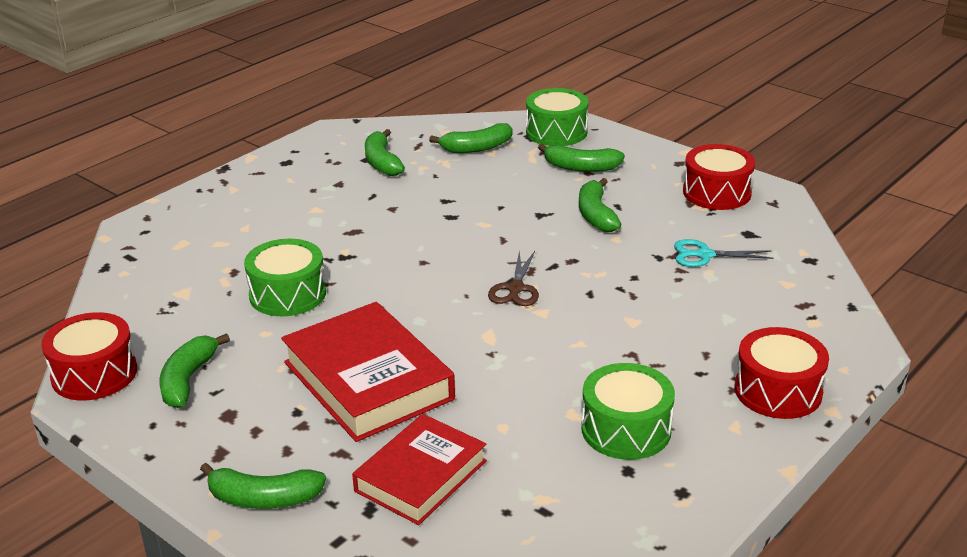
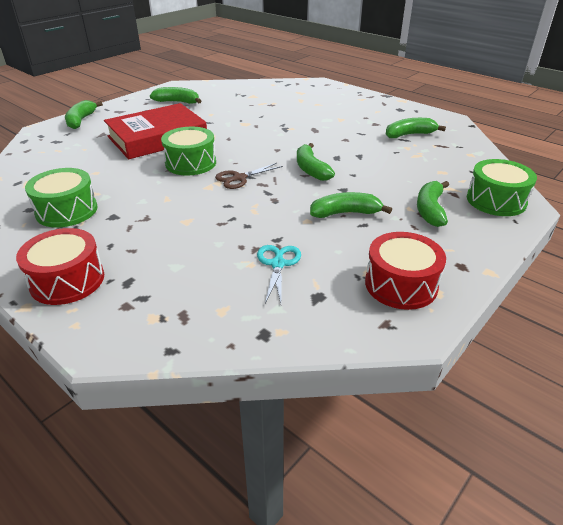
camera: 90 degrees right, 5 degrees up
red drum [41,312,137,400] -> none
green drum [244,239,326,316] -> green drum moved to [161,127,216,176]
red book [352,414,487,525] -> none
green banana [429,123,513,153] -> green banana moved to [297,143,335,181]
brown scissors [488,251,539,306] -> brown scissors turned 45 degrees counterclockwise [215,163,283,189]

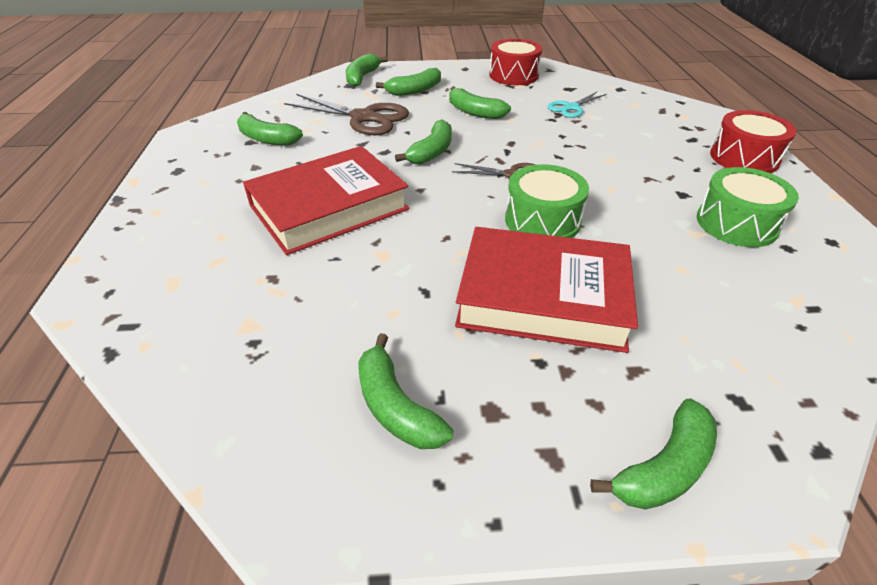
camera: 135 degrees left, 5 degrees up
green drum [467,159,537,216] -> green banana [346,54,388,87]
none -> red book [243,146,409,255]
none -> brown scissors [284,94,409,135]

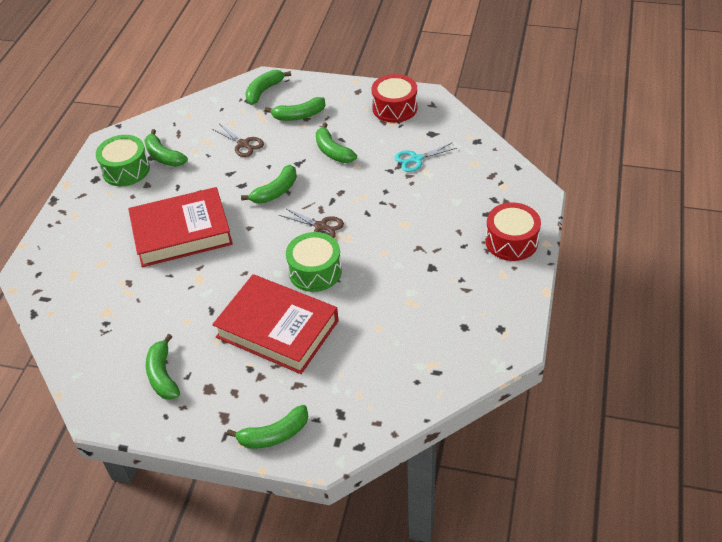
camera: 20 degrees right, 5 degrees up
brown scissors [284,94,409,135] -> brown scissors [212,124,264,157], size x0.57
green drum [697,167,799,247] -> green drum moved to [96,135,150,186]

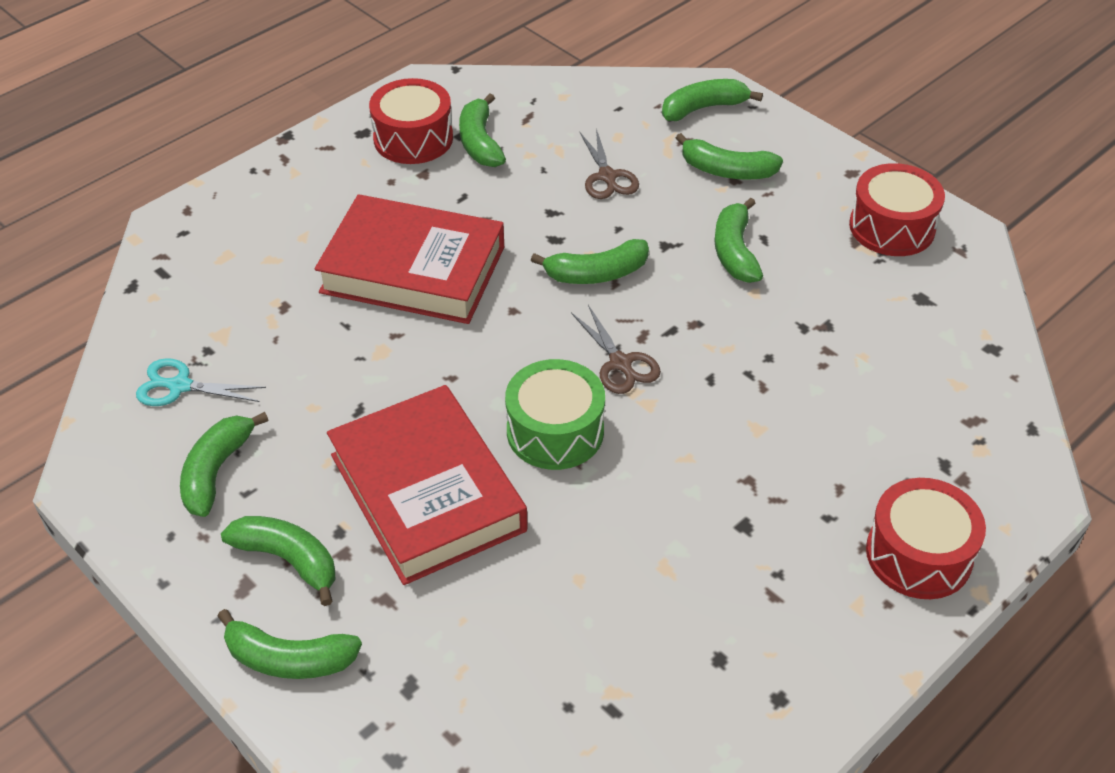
camera: 30 degrees right, 0 degrees up
green drum [96,135,150,186] -> red drum [369,78,453,164]
turquoise scissors [395,143,457,172] -> turquoise scissors moved to [136,358,266,406]
none -> green banana [221,516,335,606]

